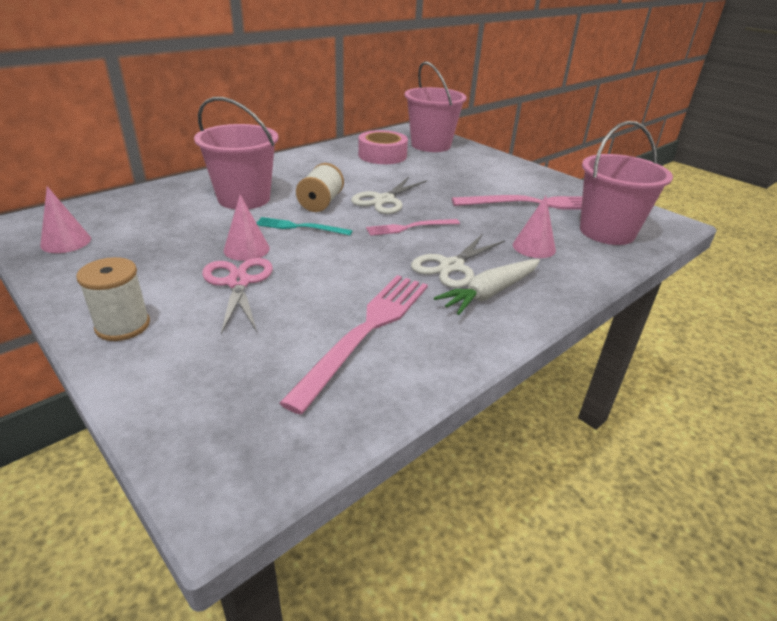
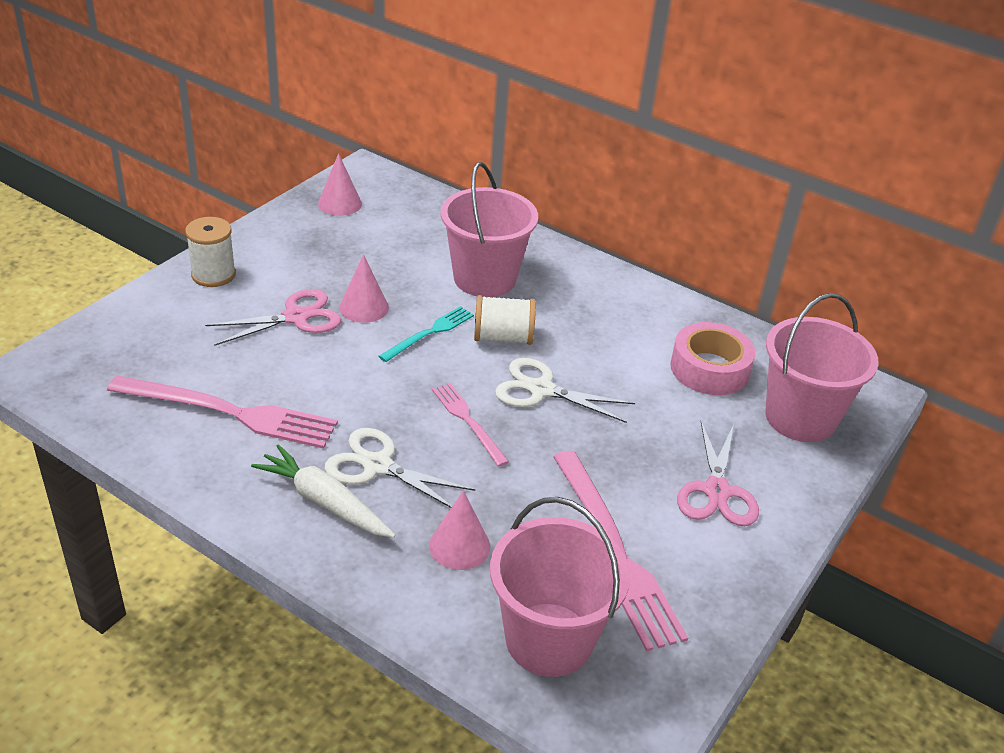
camera: 75 degrees right, 5 degrees up
turquoise fork [257,217,353,235] -> turquoise fork turned 45 degrees clockwise [379,306,474,362]
none -> pink scissors [677,421,759,526]

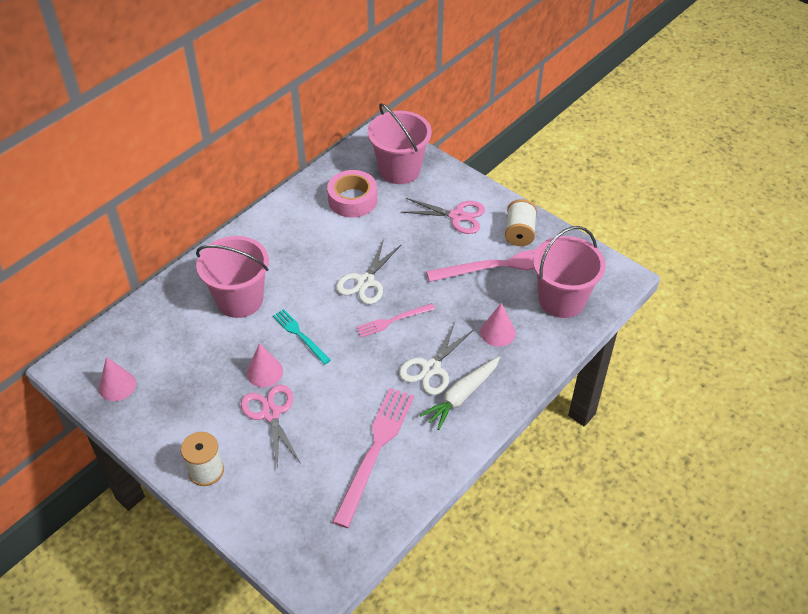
camera: 80 degrees left, 10 degrees up
white spool [474,295,536,345] -> white spool moved to [505,199,537,246]

